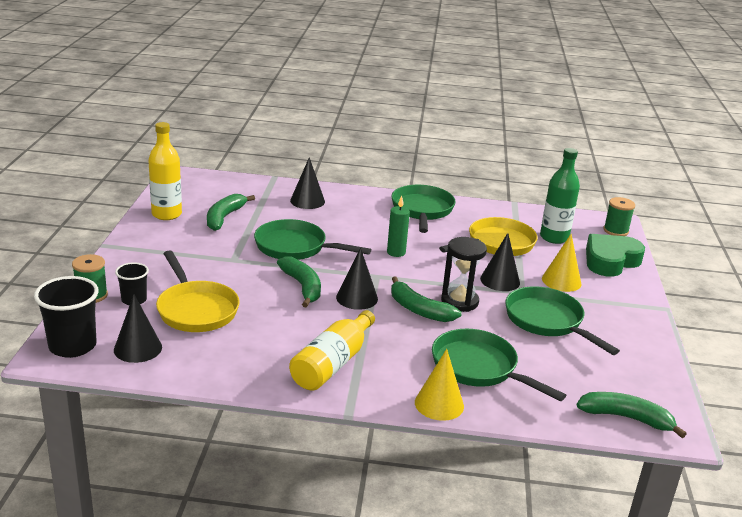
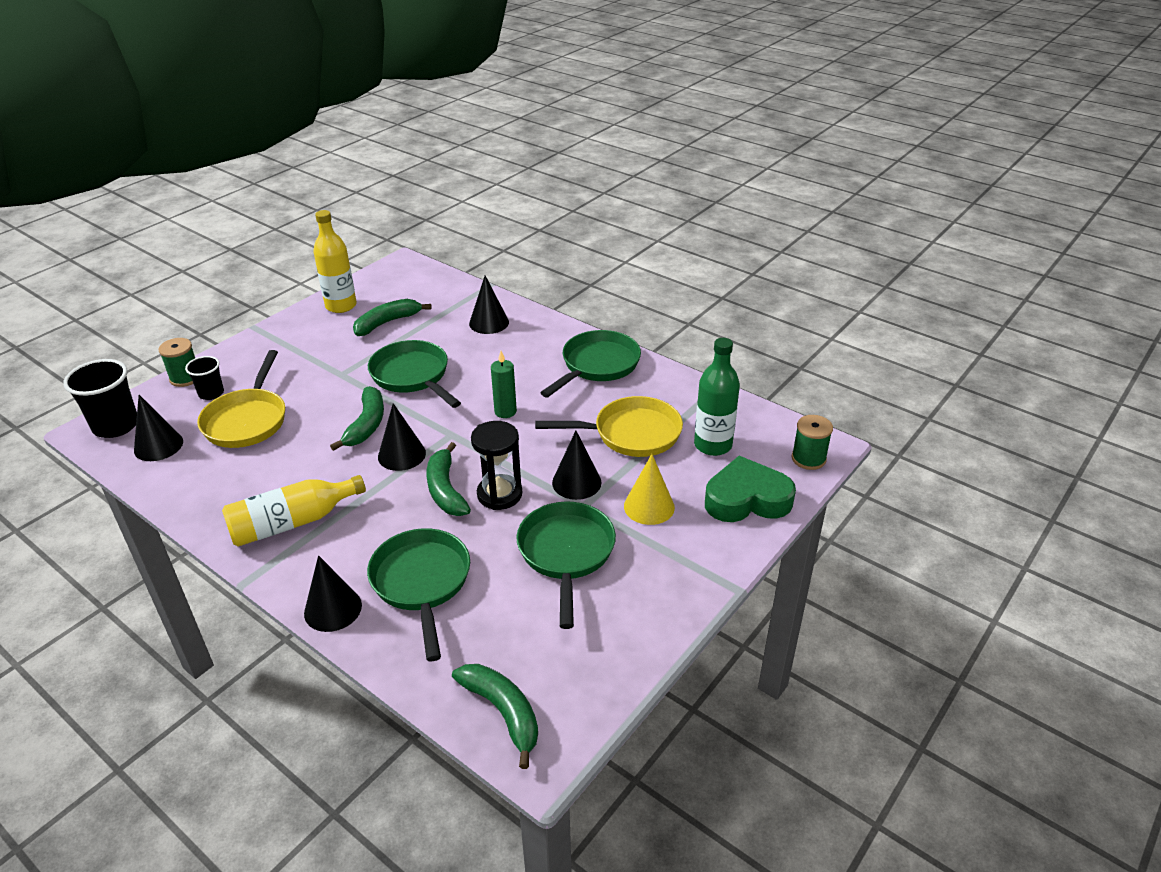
camera: 35 degrees right, 10 degrees up
yellow cone [415,349,464,421] -> black cone [304,555,362,632]

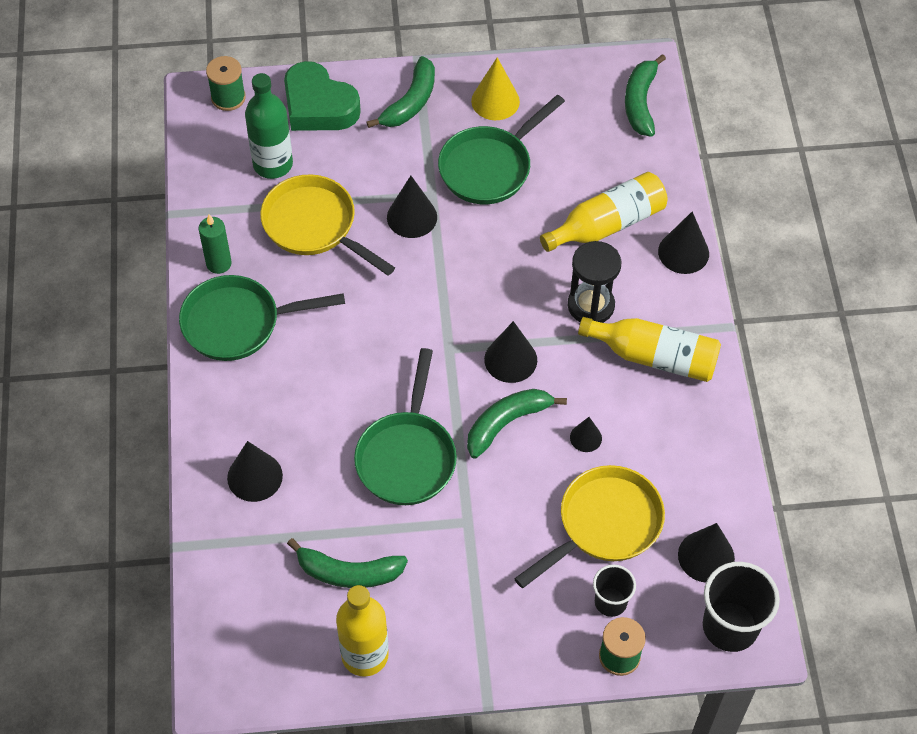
camera: 135 degrees left, 20 degrees up
green pan [367,528,470,662] -> yellow bottle [540,172,668,252]
green banana [426,442,471,516] -> green banana moved to [367,56,435,128]
black hourglass [471,421,522,510] -> black hourglass moved to [568,241,622,323]
green candle [491,351,517,418] -> green candle moved to [199,215,232,274]
yellow cone [624,454,675,525] -> yellow cone moved to [471,57,520,120]
none -> black cone [570,417,602,452]

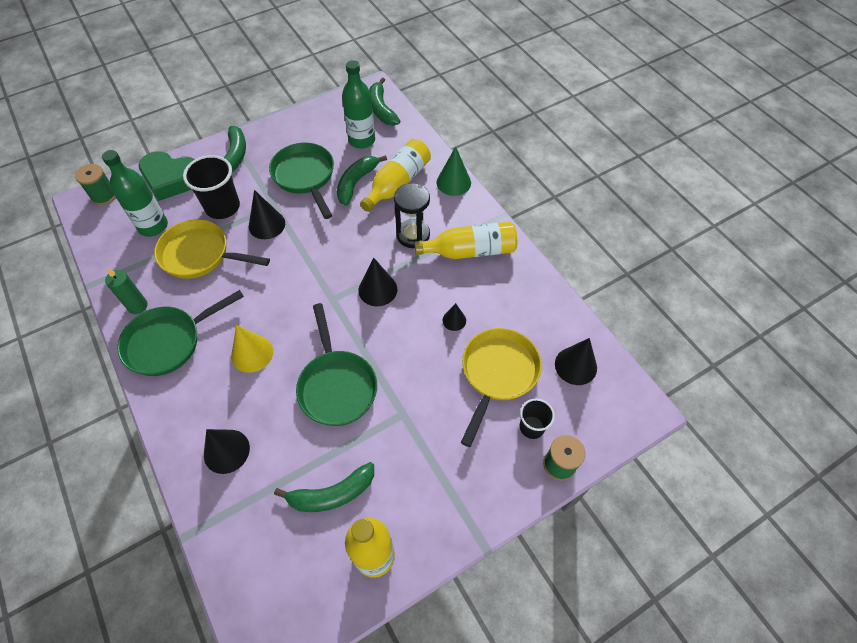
camera: 25 degrees left, 0 degrees up
green pan [438,95,565,204] -> green pan turned 135 degrees clockwise [269,143,334,219]
green banana [467,389,567,459] -> green banana moved to [337,155,387,206]
yellow cone [471,57,520,120] -> yellow cone moved to [231,325,273,373]
black cone [658,211,709,274] -> green cone [436,146,471,196]
black cup [703,562,780,652] -> black cup moved to [183,155,240,219]
none -> green bottle [342,60,375,149]

